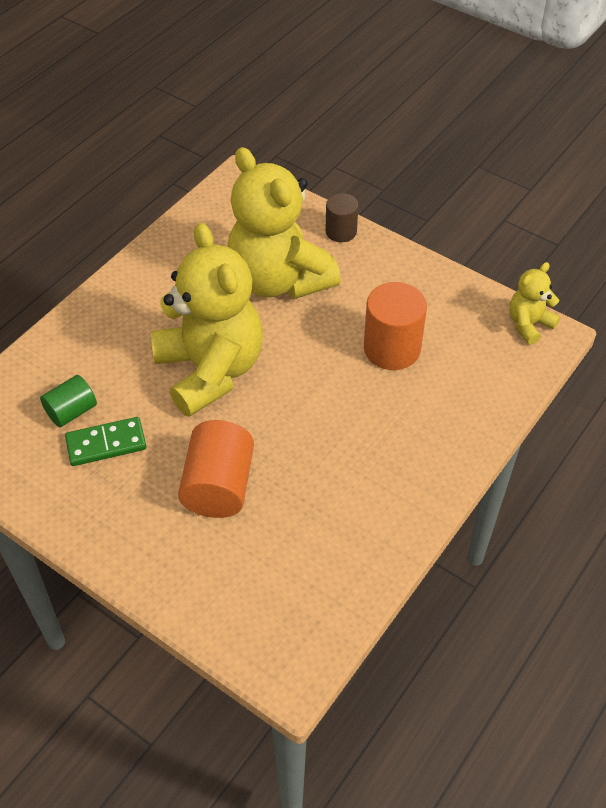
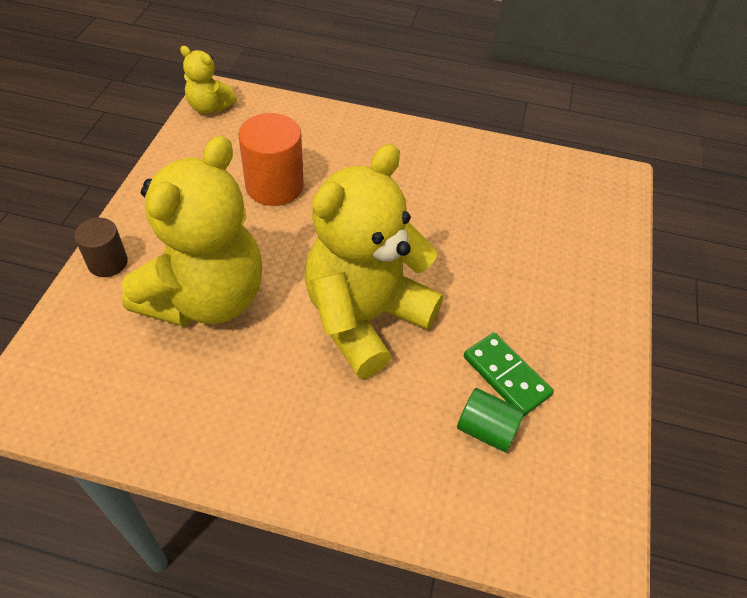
camera: 115 degrees left, 0 degrees up
orange cylinder [178,420,254,518] -> none

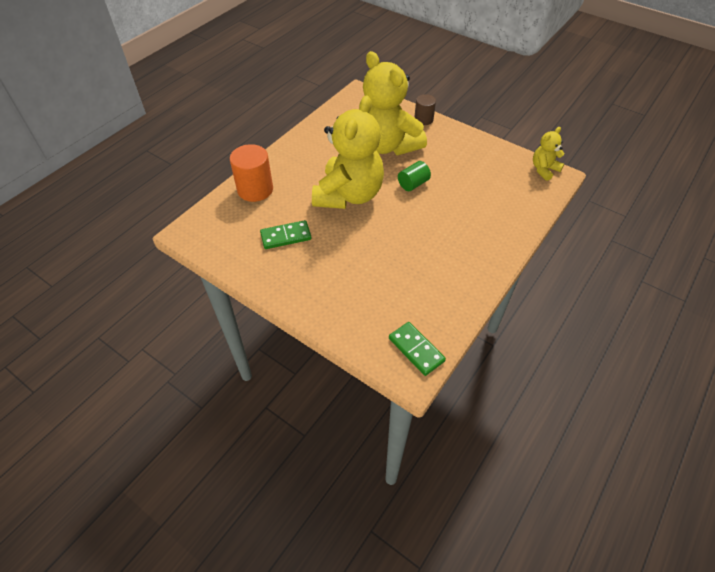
camera: 115 degrees right, 0 degrees up
orange cylinder [238,113,304,206] -> orange cylinder moved to [230,144,273,202]
yellow teddy bear [304,144,443,378] -> yellow teddy bear turned 45 degrees clockwise [312,95,384,209]
green cylinder [457,388,525,452] -> green cylinder moved to [398,161,431,191]
none -> green domino [389,322,446,376]

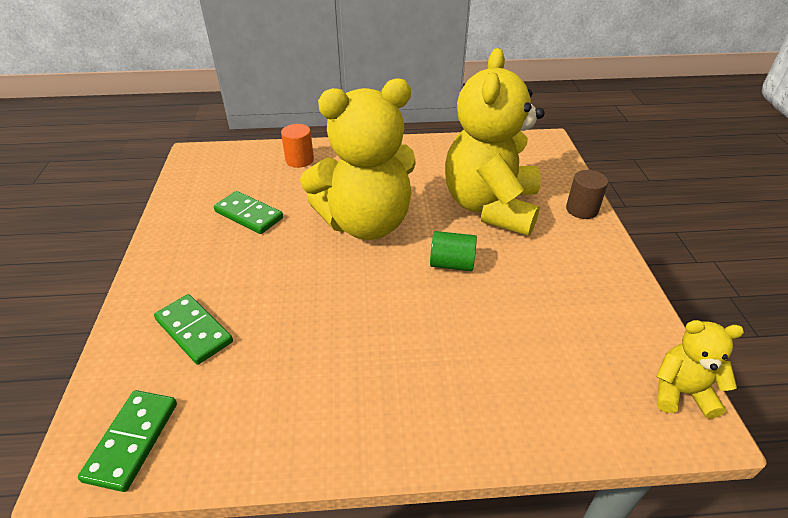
camera: 50 degrees right, 10 degrees down
orange cylinder [230,144,273,202] -> orange cylinder [281,124,314,168], size x0.60
none -> green domino [154,294,233,365]

